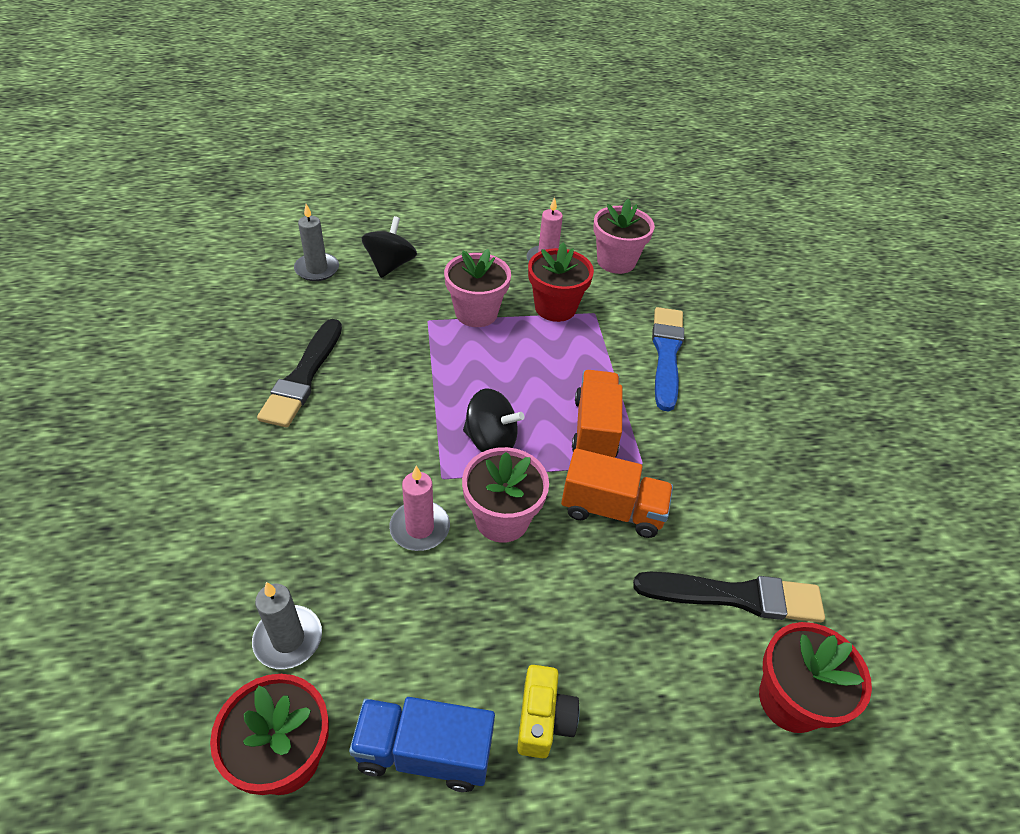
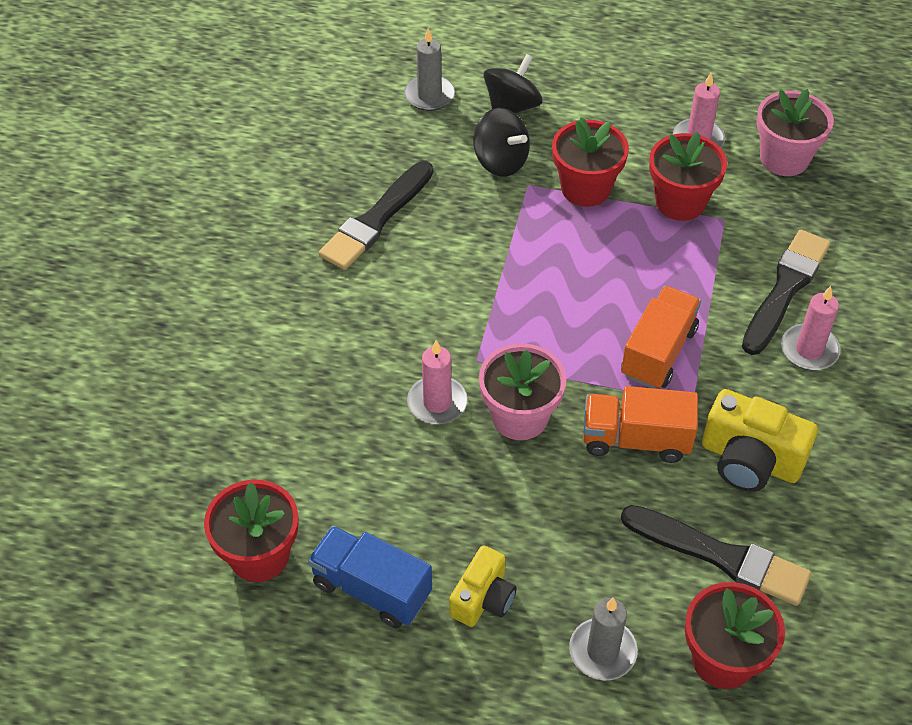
camera: 25 degrees right, 5 degrees up
grey candle [252,582,322,669] -> grey candle moved to [569,598,638,680]
pink flower pot [444,249,511,327] -> red flower pot [552,117,629,207]
black spinning top [463,388,524,452] -> black spinning top moved to [473,108,530,177]
orange truck [561,448,673,538] -> orange truck turned 150 degrees clockwise [583,386,698,463]
blue brush [652,307,684,412] -> black brush [742,230,831,355]
none -> yellow camera [702,389,818,492]
none -> pink candle [781,286,840,370]

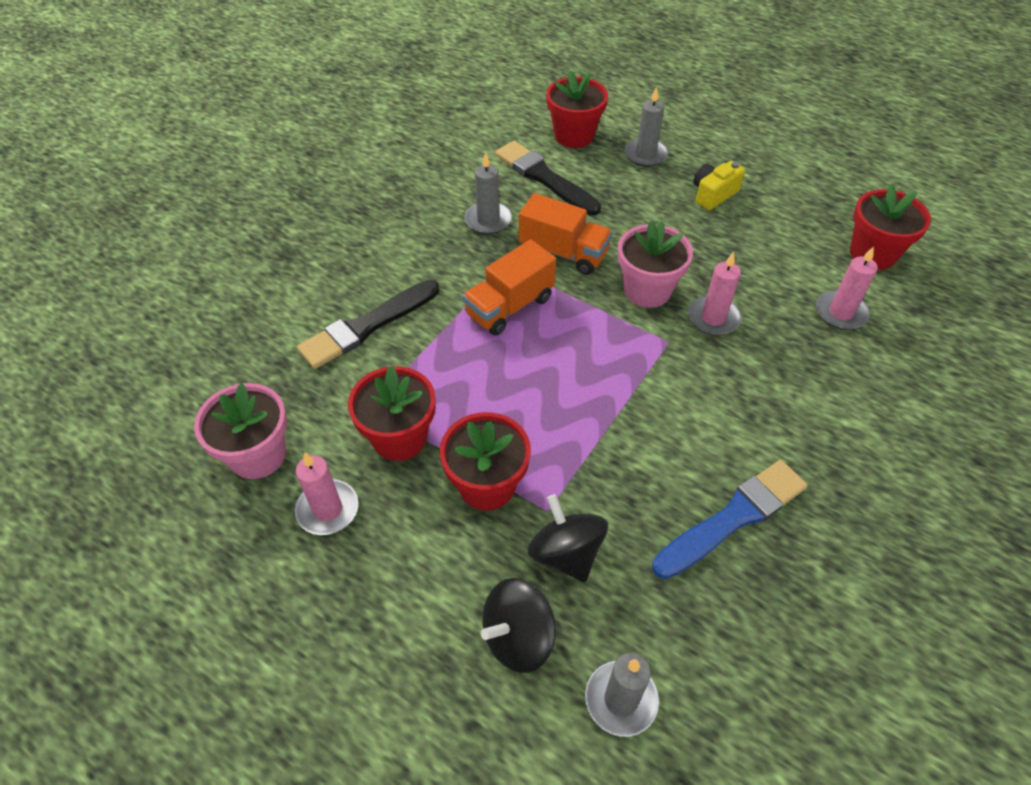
camera: 160 degrees left, 0 degrees up
blue truck [308,526,432,629] -> none
black brush [319,161,433,270] -> blue brush [652,460,808,579]
yellow camera [702,389,818,492] -> grey candle [464,153,512,234]
pink candle [781,286,840,370] -> pink candle moved to [816,246,877,330]

